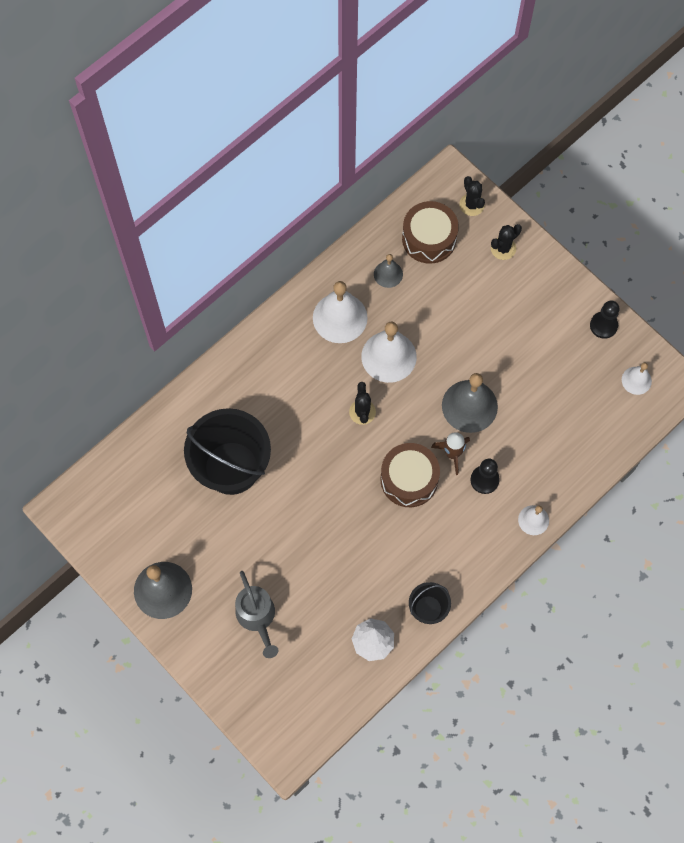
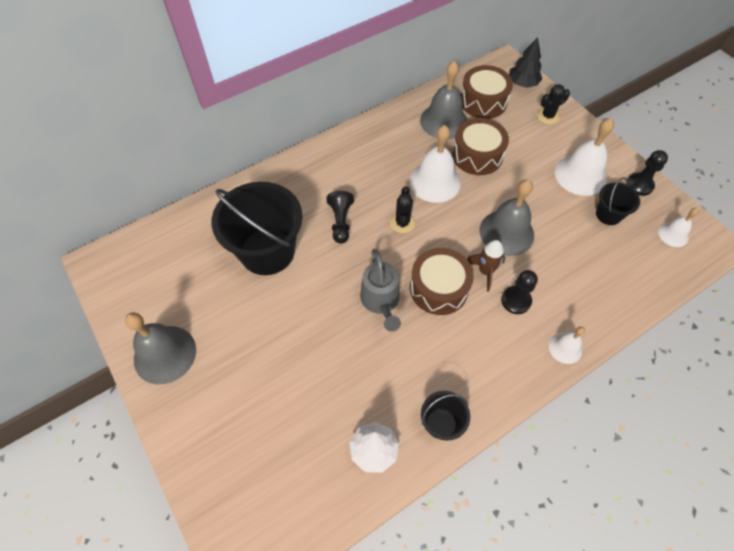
camera: 10 degrees right, 10 degrees down
grey watering can [235,571,279,658] -> grey watering can moved to [360,249,401,332]
white bell [313,281,368,343] -> white bell moved to [555,118,614,196]
grey bell [374,254,403,288] -> grey bell [420,61,467,139], size x1.85
black cactus [459,176,485,216] -> black tree [509,37,542,88]
none -> black pawn [327,191,354,243]
none -> brown drum [452,118,509,175]
none -> black bucket [596,177,640,225]

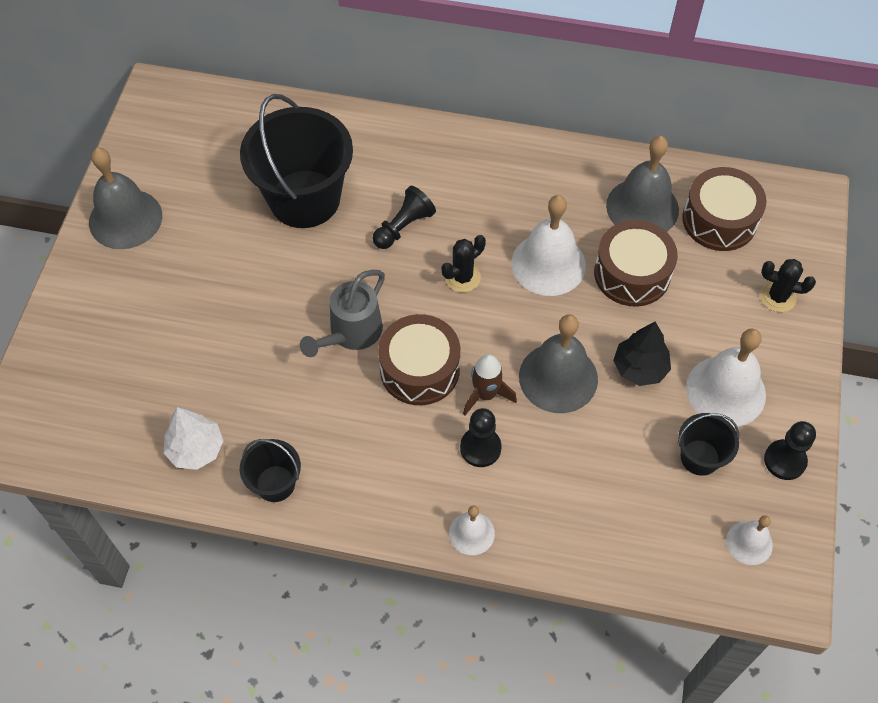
camera: 45 degrees right, 0 degrees up
black tree [509,37,542,88] -> black tree moved to [613,322,671,386]

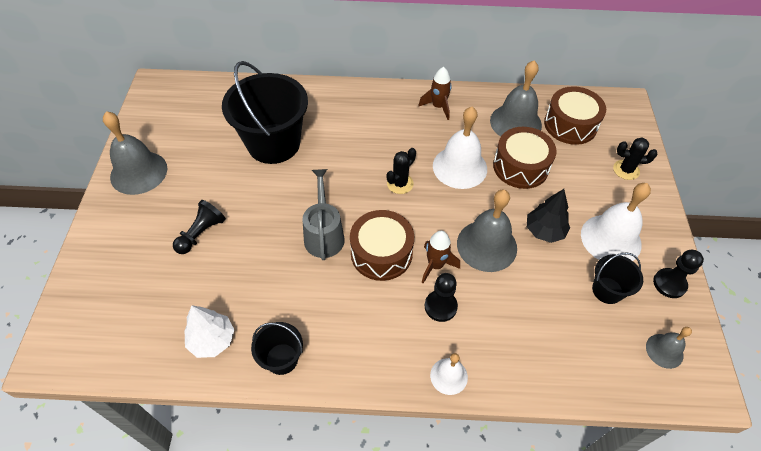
camera: 10 degrees left, 5 degrees down
grey watering can [300,270,385,357] -> grey watering can turned 150 degrees clockwise [302,169,345,260]
black pawn [372,186,436,249] -> black pawn moved to [173,200,226,254]
white bell [726,515,773,565] -> grey bell [646,327,692,369]
none -> brown rocket [418,67,452,120]

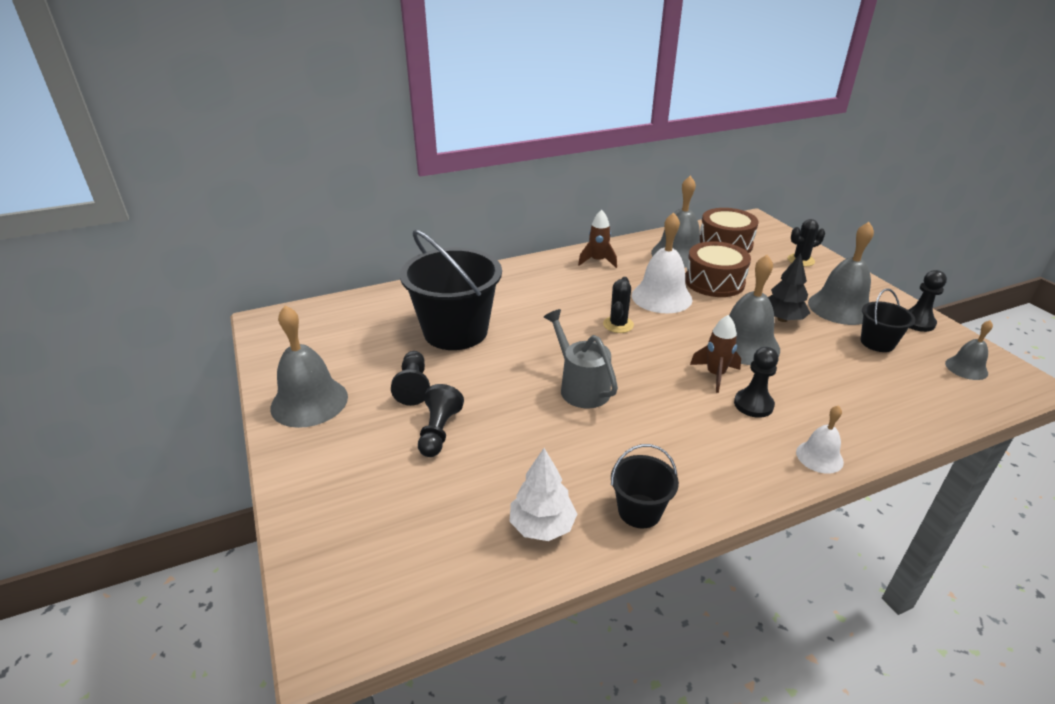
camera: 25 degrees left, 20 degrees down
brown drum [350,210,414,281] -> none
white bell [581,183,651,261] -> grey bell [808,222,874,325]
none -> black pawn [391,351,430,406]

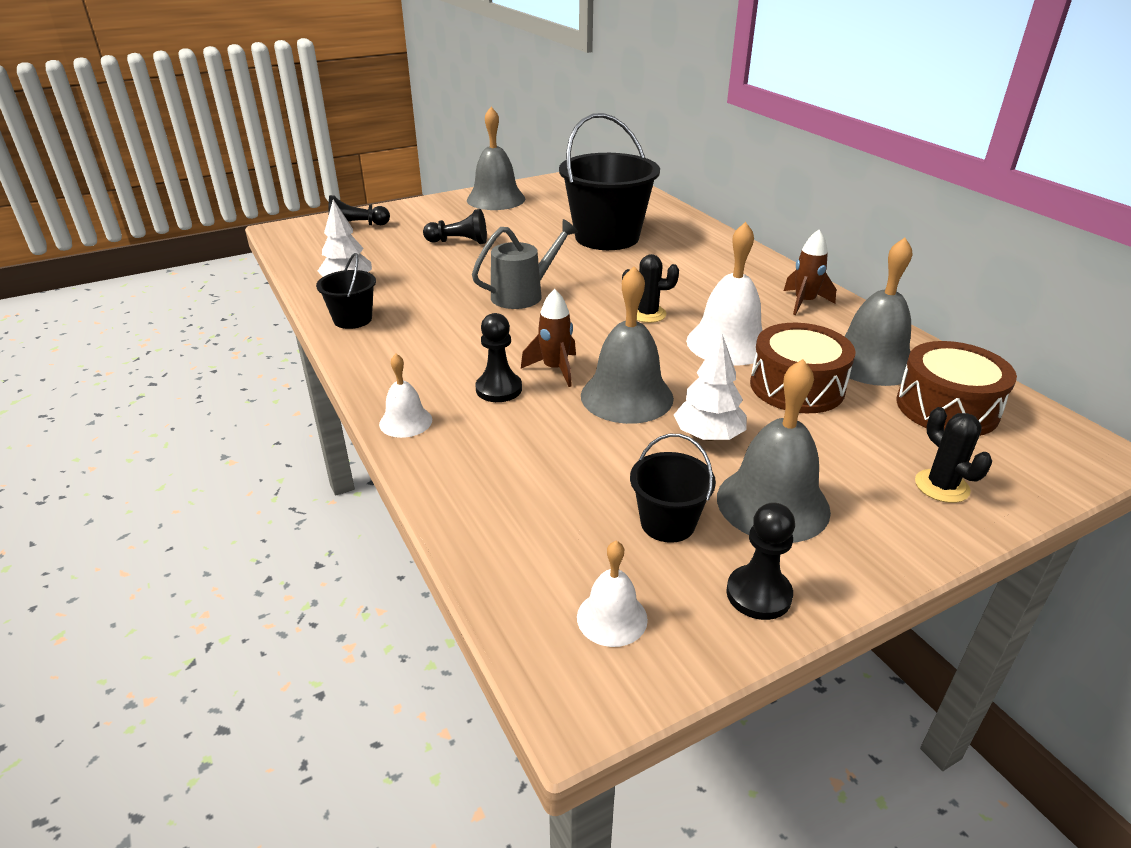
camera: 85 degrees right, 0 degrees up
black pawn [391,351,430,406] -> black pawn moved to [328,195,390,225]
black tree [768,253,810,322] -> white tree [674,334,747,441]
grey bell [945,320,993,380] -> white bell [577,541,648,647]

